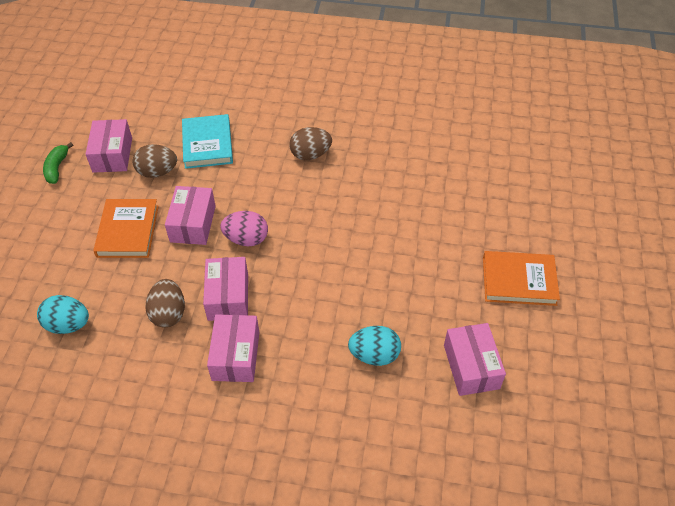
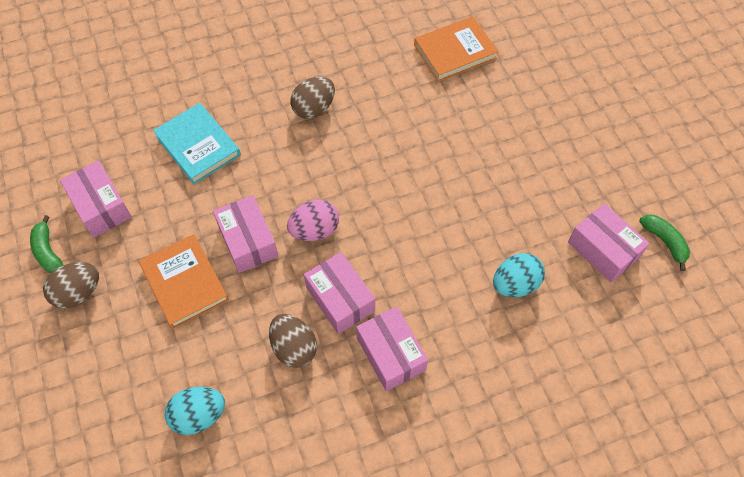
camera: 30 degrees left, 10 degrees up
brown egg [132,144,177,178] -> brown egg moved to [43,262,99,309]
orange book [483,251,560,306] -> orange book moved to [414,16,499,82]
none -> green banana [639,215,690,271]

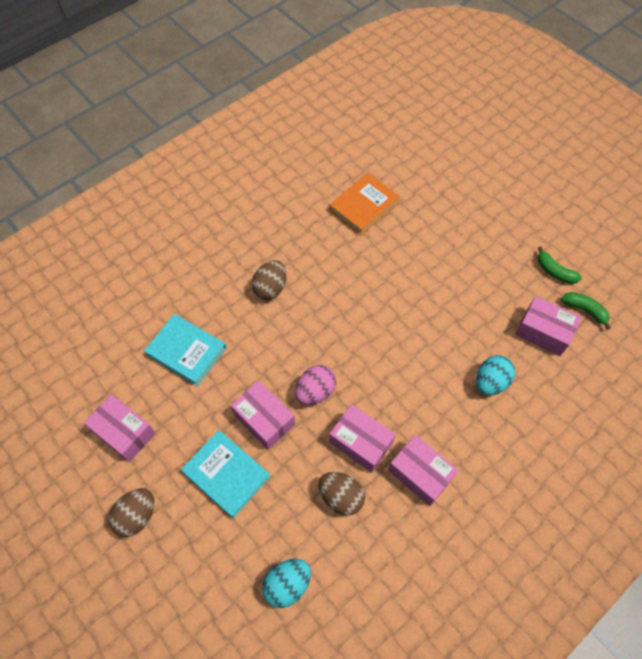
camera: 20 degrees left, 0 degrees up
green banana [30,215,63,273] -> green banana moved to [538,246,582,284]
orange book [139,234,229,329] -> turquoise book [181,430,270,518]

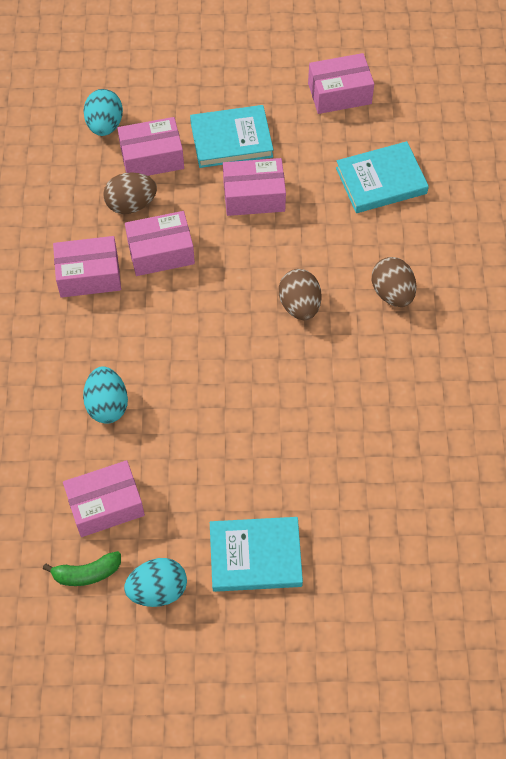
camera: 130 degrees right, 0 degrees up
brown egg [108,488,154,537] -> brown egg moved to [279,269,322,320]
pink egg [295,365,336,405] -> none
orange book [329,173,400,235] -> none
green banana [538,246,582,284] -> turquoise egg [124,558,187,607]
none -> pink box [117,117,184,176]
none -> turquoise book [210,517,303,592]

